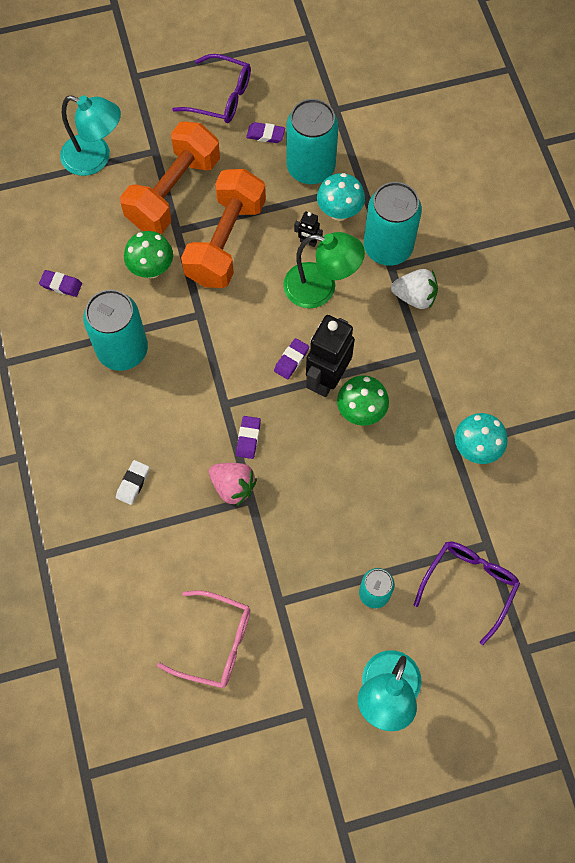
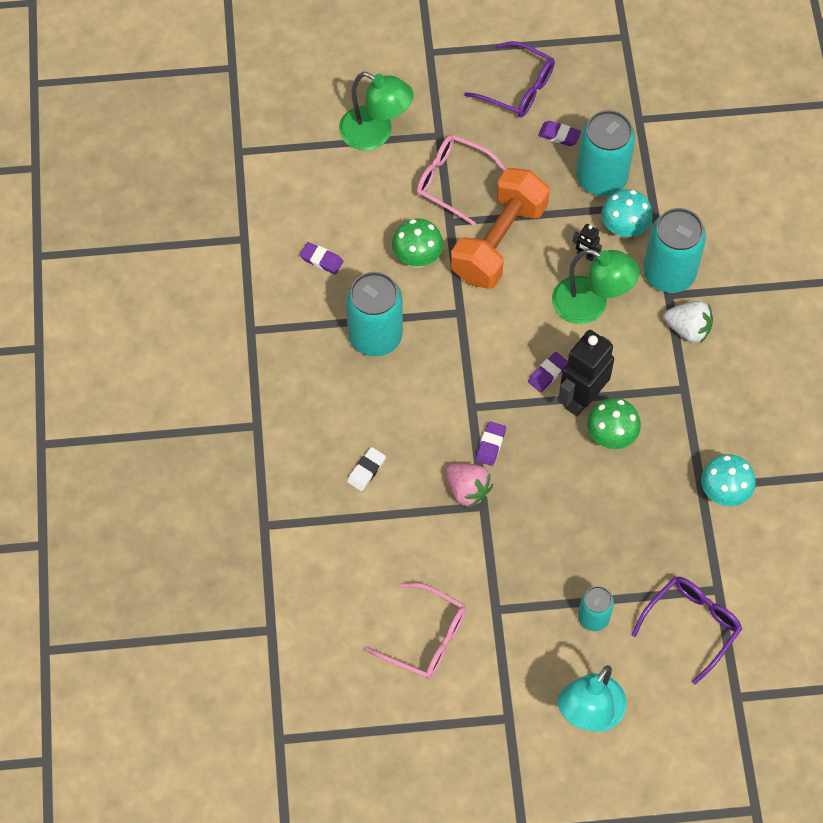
camera: 10 degrees right, 5 degrees down
turquoise lamp [60,95,121,176] -> green lamp [339,72,414,151]
orange dumbbell [120,121,220,234] -> pink glasses [416,135,506,226]

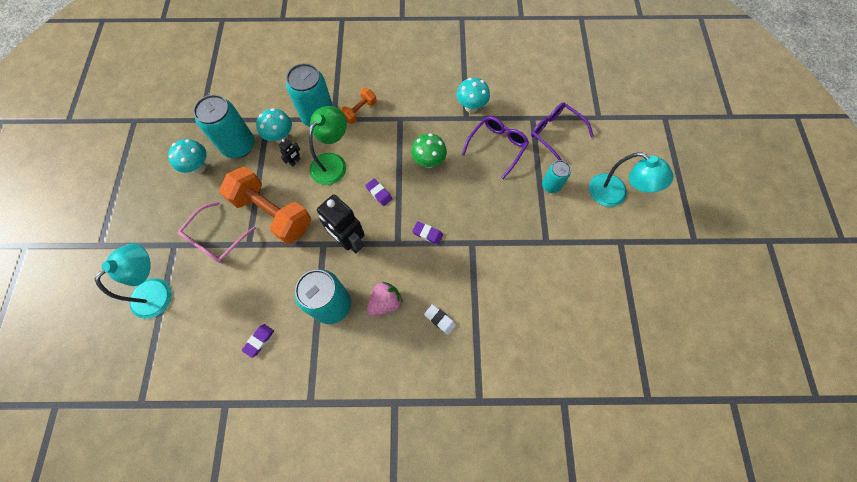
camera: 85 degrees left, 5 degrees up
green lamp [339,72,414,151] -> turquoise lamp [94,243,172,319]
pink glasses [365,583,466,679] -> none
green mushroom [392,218,443,268] -> none
pink strawberry [445,463,493,508] -> pink strawberry moved to [367,282,403,316]
purple glasses [464,41,555,117] -> purple glasses moved to [462,116,529,179]
purple eraser [538,121,581,146] -> turquoise mushroom [168,139,207,174]
black robot [558,330,614,416] -> black robot moved to [317,194,365,253]
white strawberry [664,301,713,344] -> orange dumbbell [340,88,377,124]

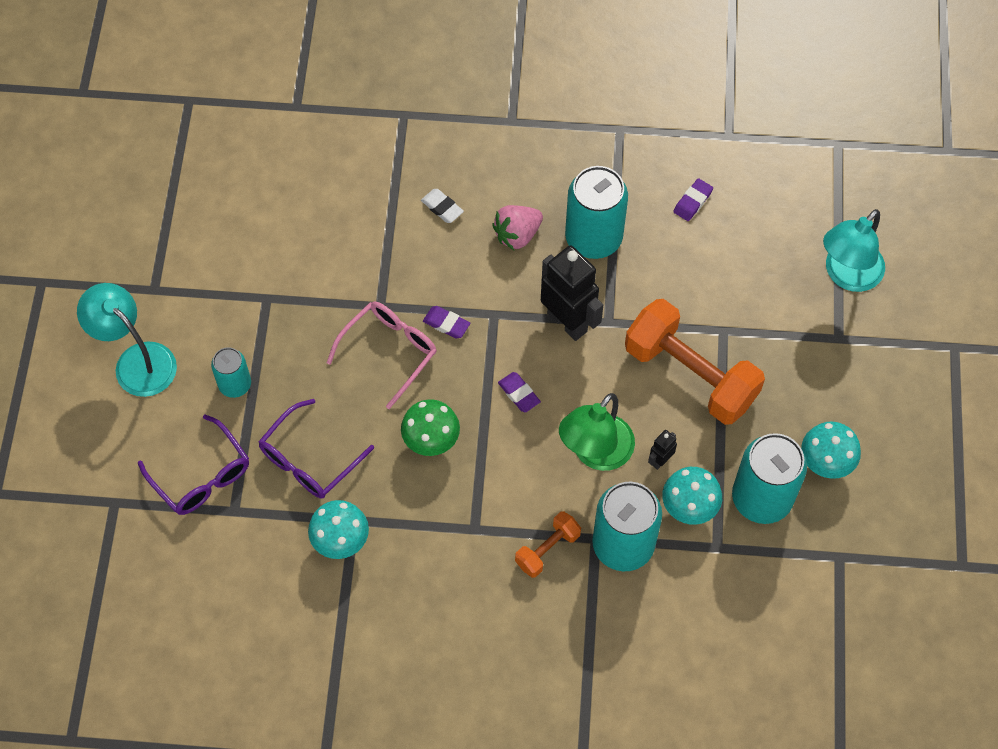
camera: 175 degrees left, 5 degrees down
pink glasses [178,202,256,263] -> pink glasses moved to [327,302,437,409]

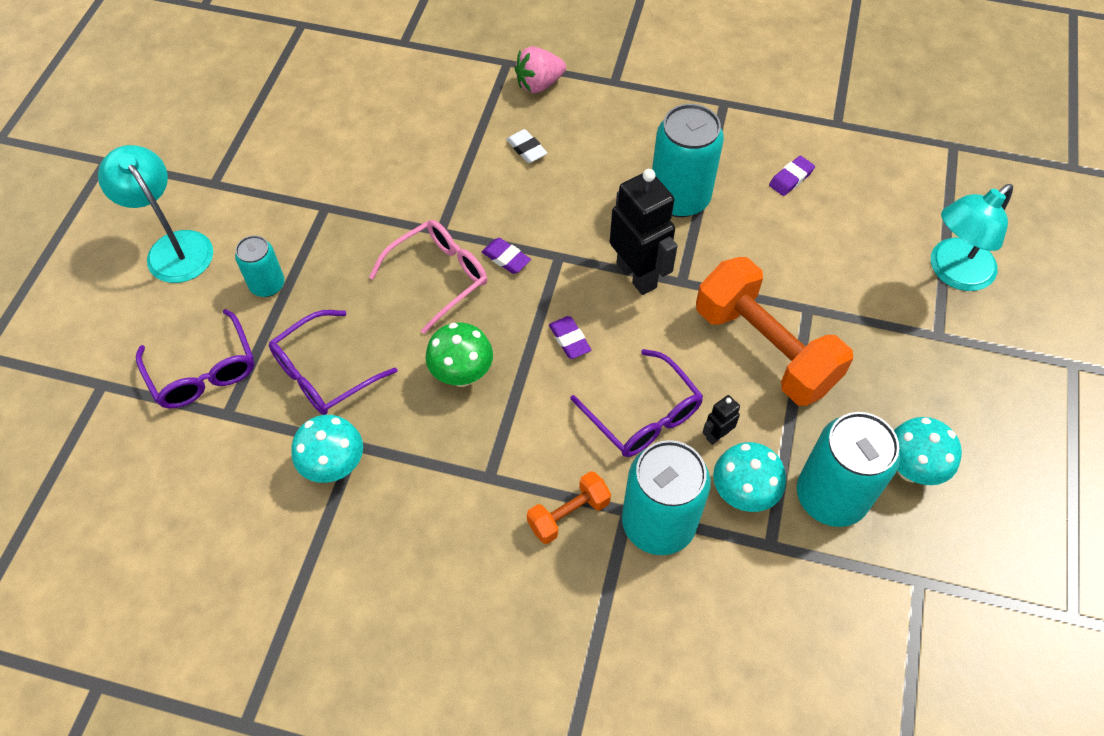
camera: 10 degrees right, 5 degrees down
pink strawberry [492,205,543,250] -> pink strawberry moved to [515,46,566,93]
green lamp [559,393,635,471] -> purple glasses [571,349,703,457]

